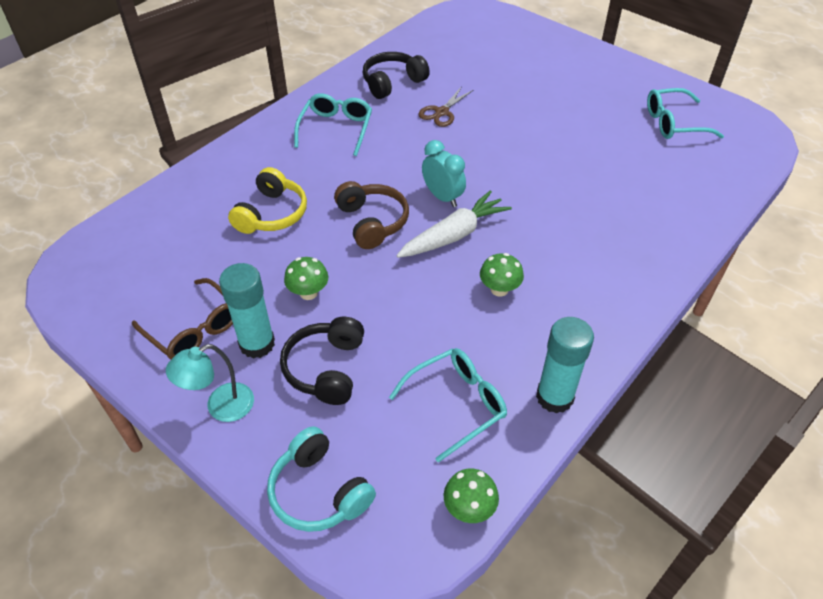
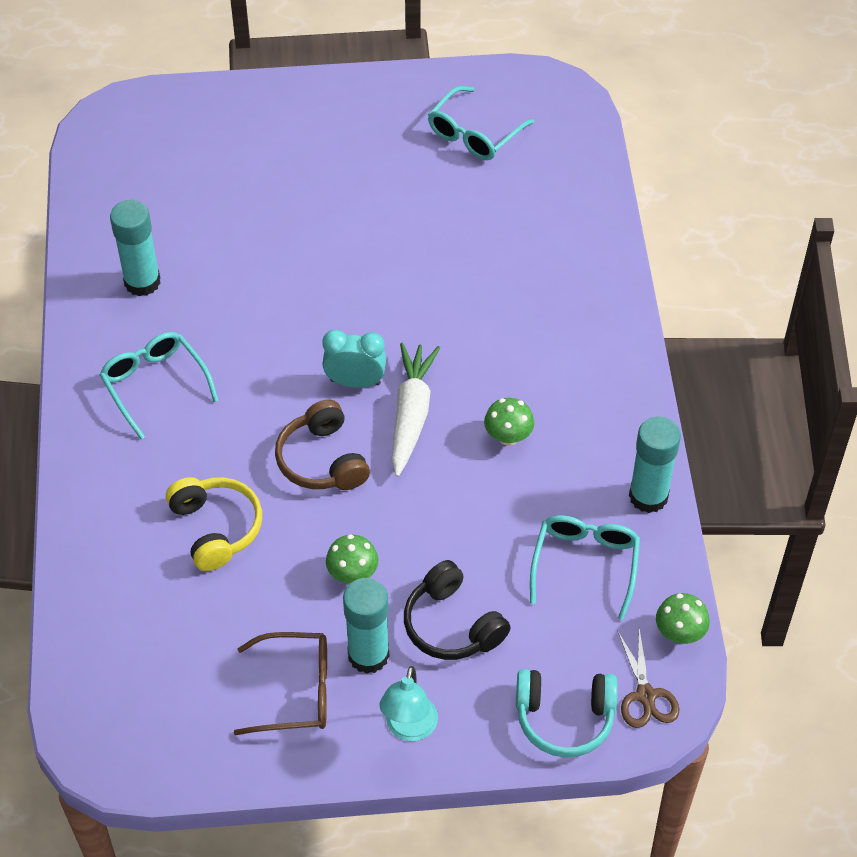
camera: 45 degrees left, 5 degrees up
brown headphones [334,181,409,249] -> brown headphones turned 135 degrees counterclockwise [275,399,370,490]
black headphones [363,52,430,99] -> turquoise glue stick [110,200,161,296]
brown scissors [418,86,473,127] -> brown scissors moved to [618,628,680,728]

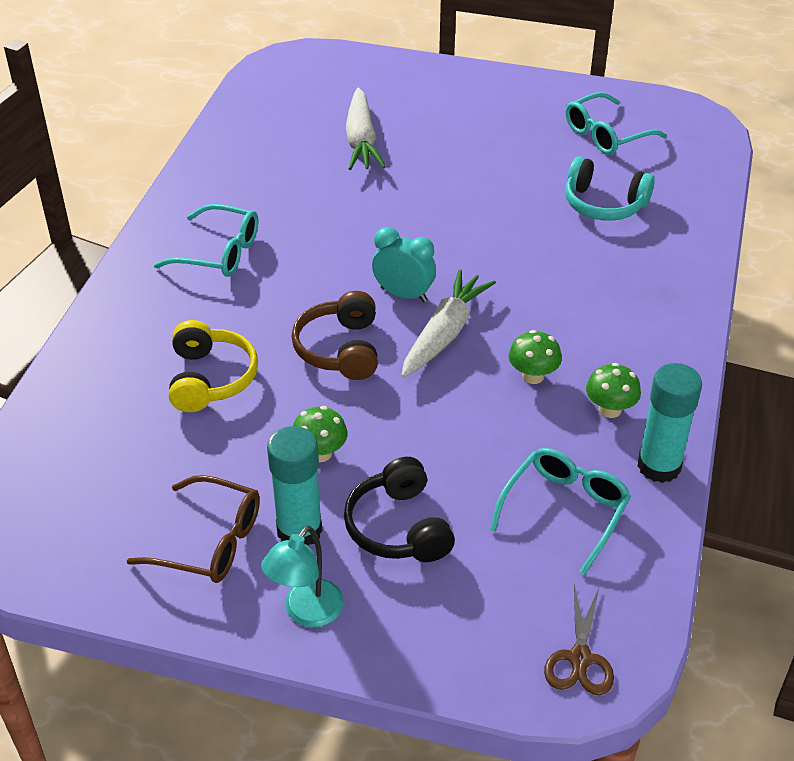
camera: 20 degrees right, 10 degrees down
turquoise glasses [99,332,219,439] -> turquoise glasses turned 120 degrees clockwise [154,204,258,277]
turquoise glue stick [110,200,161,296] -> none
turquoise headphones [516,669,618,758] -> turquoise headphones moved to [565,156,655,221]
green mushroom [656,593,710,644] -> green mushroom moved to [586,363,641,418]
none -> white carrot [346,88,386,170]

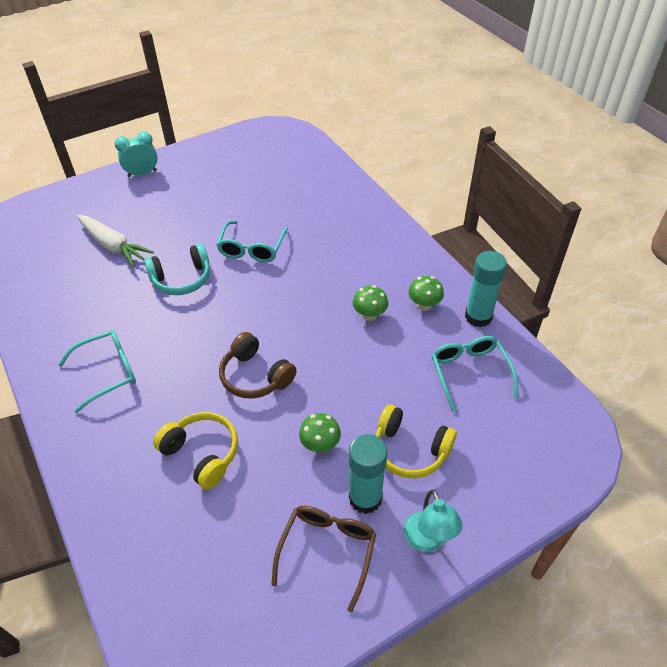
camera: 45 degrees left, 5 degrees up
brown glasses [127,475,260,583] -> brown glasses turned 45 degrees counterclockwise [271,506,376,612]
black headphones [344,457,455,562] -> yellow headphones [375,405,457,478]
turquoise clock [372,227,436,302] -> turquoise clock moved to [115,132,157,177]
white carrot [401,269,496,378] -> none
brown scissors [544,585,614,695] -> none
turquoise glasses [565,92,667,155] -> turquoise glasses moved to [216,221,288,262]
turquoise headphones [565,156,655,221] -> turquoise headphones moved to [144,244,210,295]

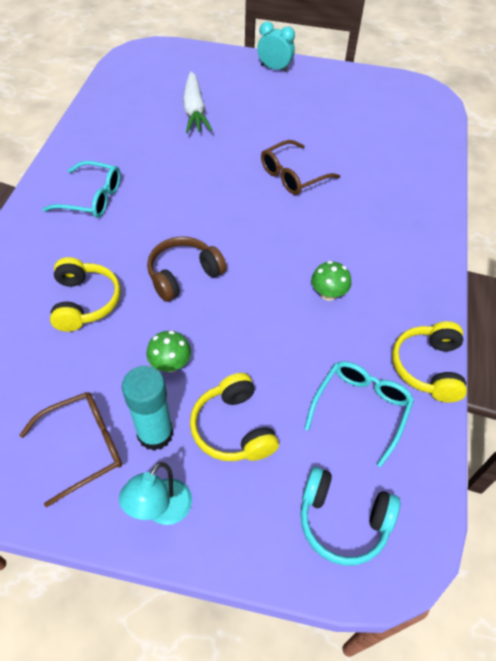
camera: 40 degrees right, 5 degrees up
turquoise headphones [144,244,210,295] -> turquoise headphones moved to [300,467,400,566]
turquoise glasses [216,221,288,262] -> brown glasses [261,140,340,195]
brown headphones [219,332,297,399] -> brown headphones turned 60 degrees clockwise [147,236,227,302]
green mushroom [408,276,444,311] -> none
turquoise glue stick [465,251,507,327] -> yellow headphones [392,321,467,403]

